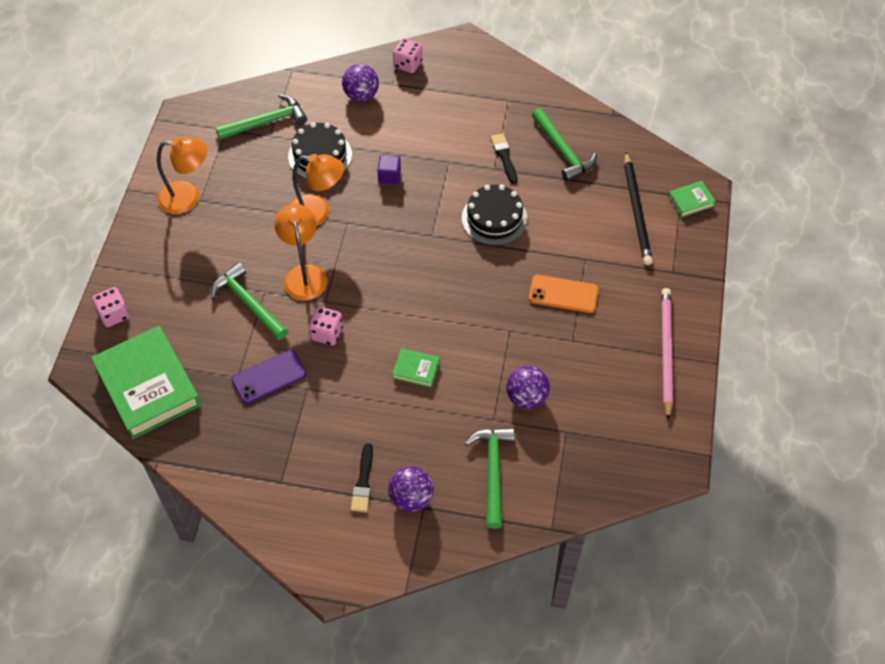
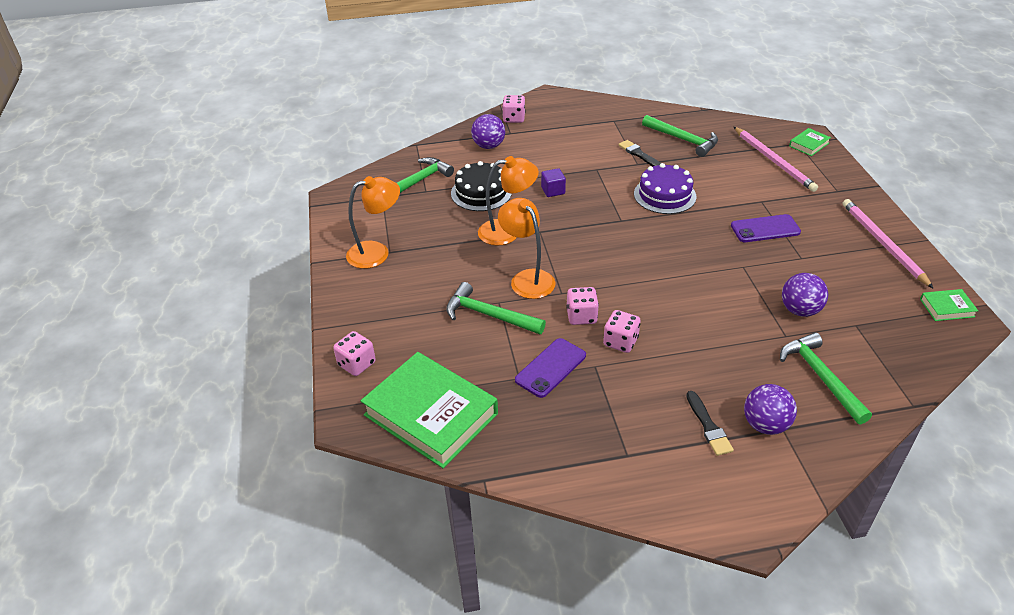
camera: 20 degrees left, 15 degrees down
green book [392,348,440,388] -> green book moved to [920,289,978,321]
black cake [462,185,528,246] -> purple cake [634,163,697,214]
orange phone [529,275,599,313] -> purple phone [731,214,801,242]
black pencil [624,152,653,265] -> pink pencil [734,127,818,192]
none -> pink dice [603,310,641,353]

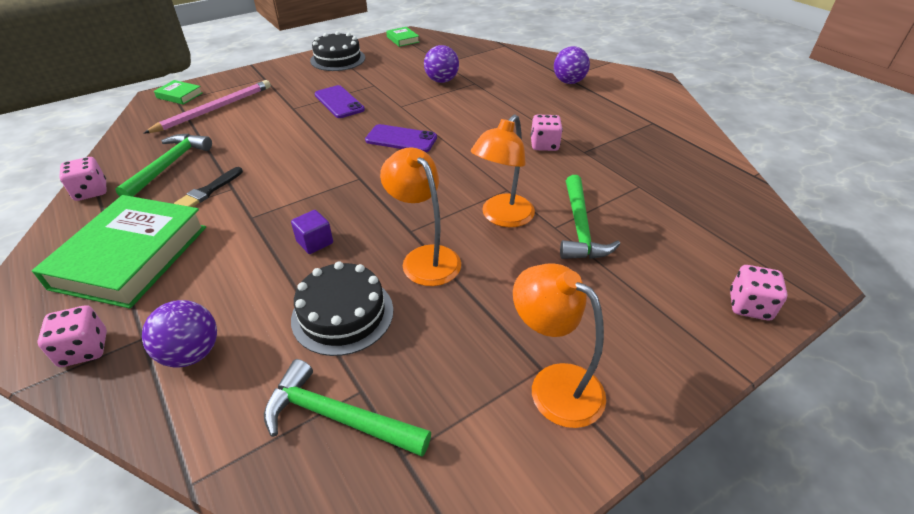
camera: 115 degrees left, 0 degrees up
green book [361,352,498,468] -> green book moved to [32,195,206,309]
purple phone [515,338,586,398] -> purple phone moved to [365,124,437,152]
pink dice [566,287,599,325] -> pink dice moved to [59,157,107,201]
purple cake [634,163,697,214] -> none
black brush [686,391,734,456] -> none
green hammer [780,332,872,425] -> none
pink pencil [843,199,934,289] -> black cake [310,31,365,71]

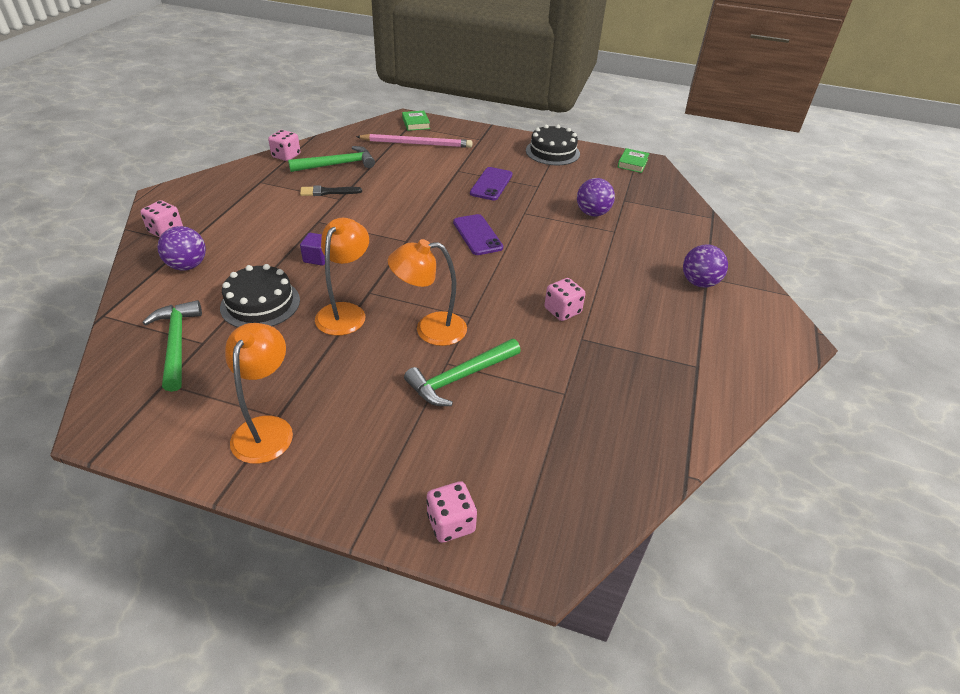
camera: 50 degrees right, 0 degrees up
green book [32,195,206,309] -> none

